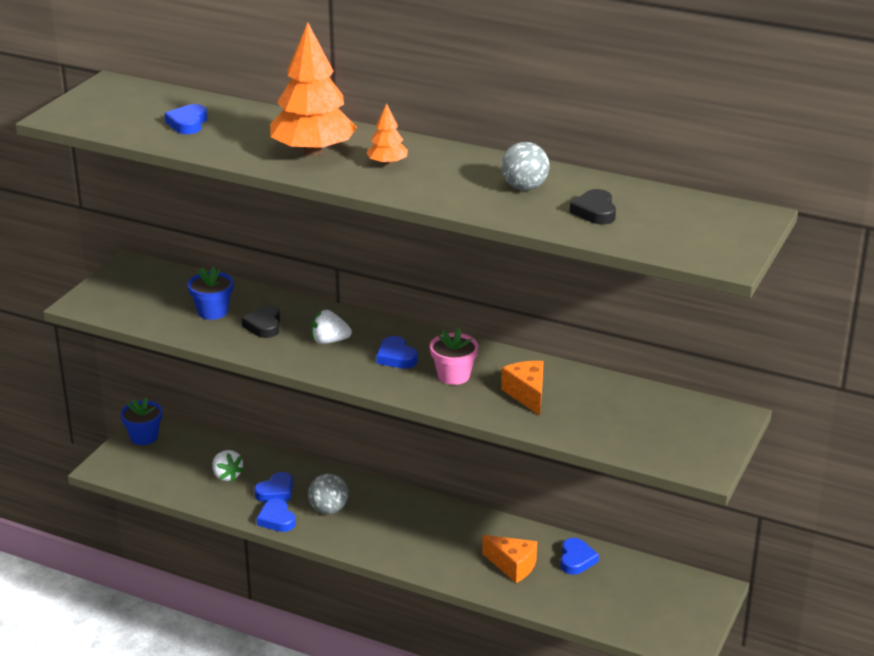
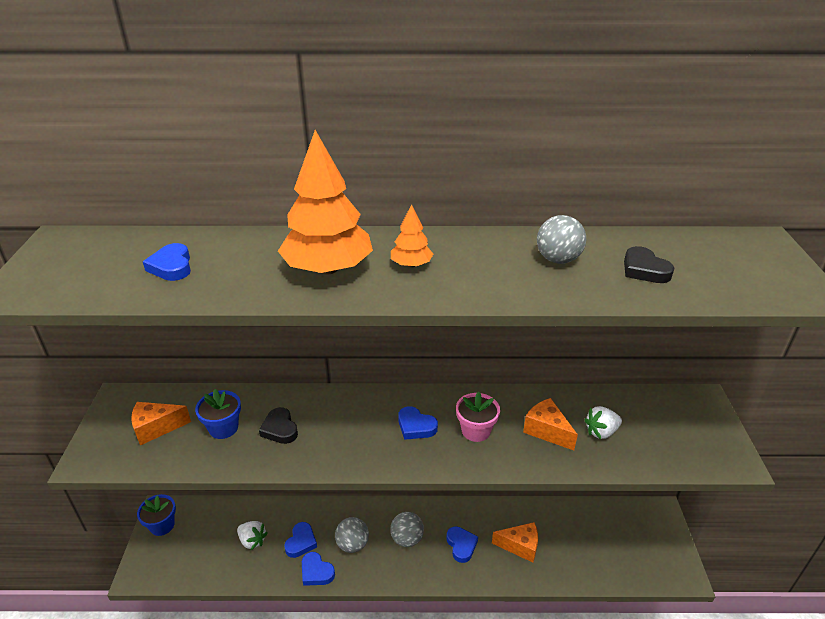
camera: 25 degrees left, 5 degrees up
white strawberry [311,310,352,344] -> white strawberry moved to [584,406,622,439]
blue heart [560,538,599,575] -> blue heart moved to [446,526,478,563]
none -> orange cheese [131,402,191,445]
none -> grey ball [390,512,424,547]

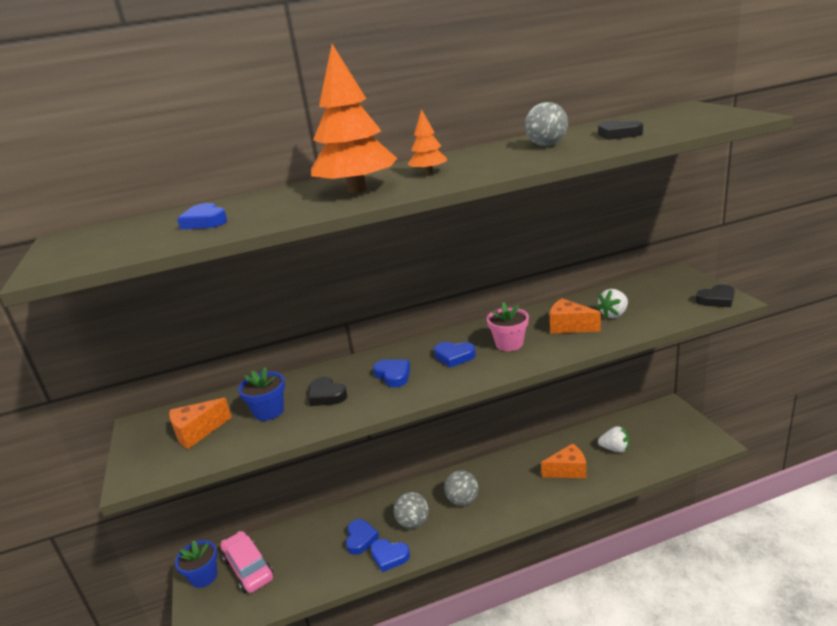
camera: 15 degrees left, 10 degrees down
white strawberry [237,521,268,550] -> white strawberry moved to [598,426,629,453]
blue heart [446,526,478,563] -> blue heart moved to [373,359,410,387]
none -> pink car [220,531,273,593]
none -> black heart [696,284,735,307]

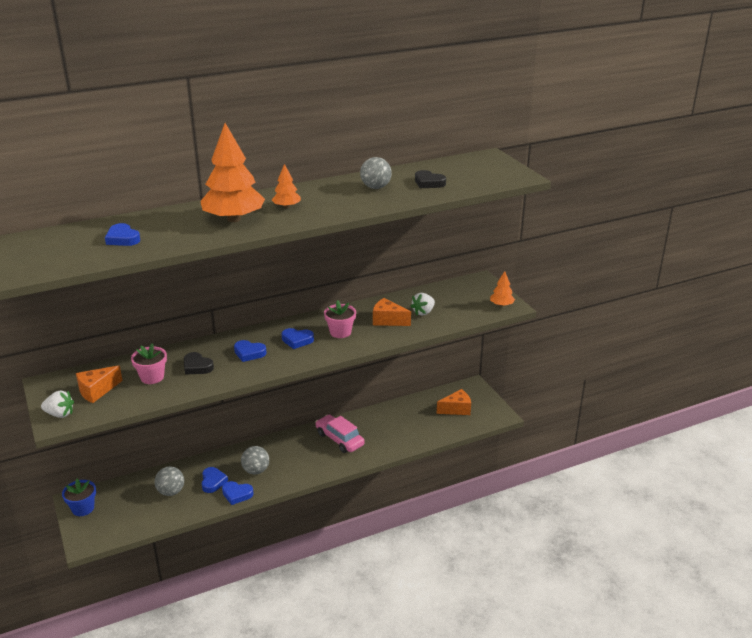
camera: 10 degrees left, 5 degrees up
pink car [220,531,273,593] -> pink car moved to [315,414,365,453]
blue flower pot [238,367,285,421] -> pink flower pot [131,343,167,384]
blue heart [373,359,410,387] -> blue heart turned 150 degrees clockwise [234,340,267,362]
grey ball [444,470,478,506] -> grey ball moved to [155,467,184,496]
orange cheese [541,443,586,478] -> orange cheese moved to [437,389,471,415]
white strawberry [598,426,629,453] -> white strawberry moved to [41,390,74,418]
black heart [696,284,735,307] -> orange tree [490,271,515,307]

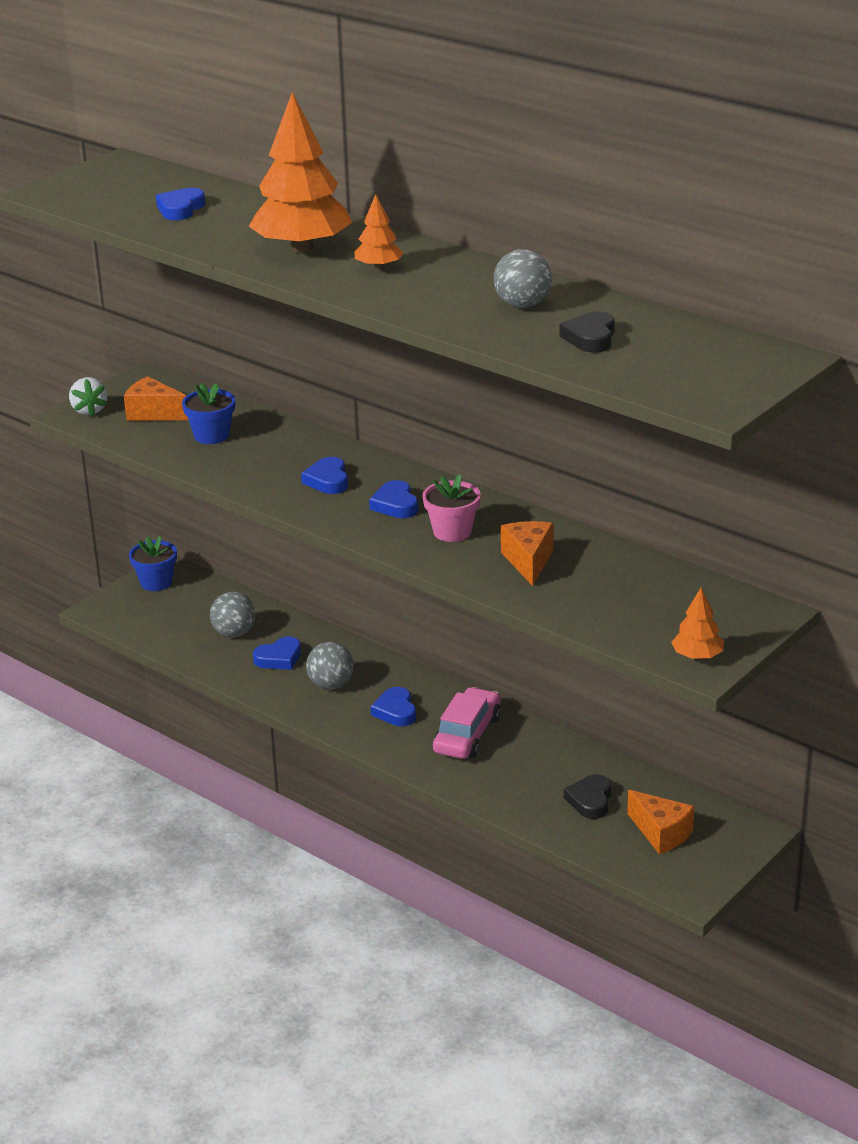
camera: 65 degrees right, 0 degrees up
pink flower pot [131,343,167,384] -> blue flower pot [182,383,235,444]
black heart [184,352,214,374] -> black heart moved to [564,775,612,819]
blue heart [222,481,254,505] -> blue heart moved to [371,687,416,726]
white strawberry [410,293,435,315] -> none

